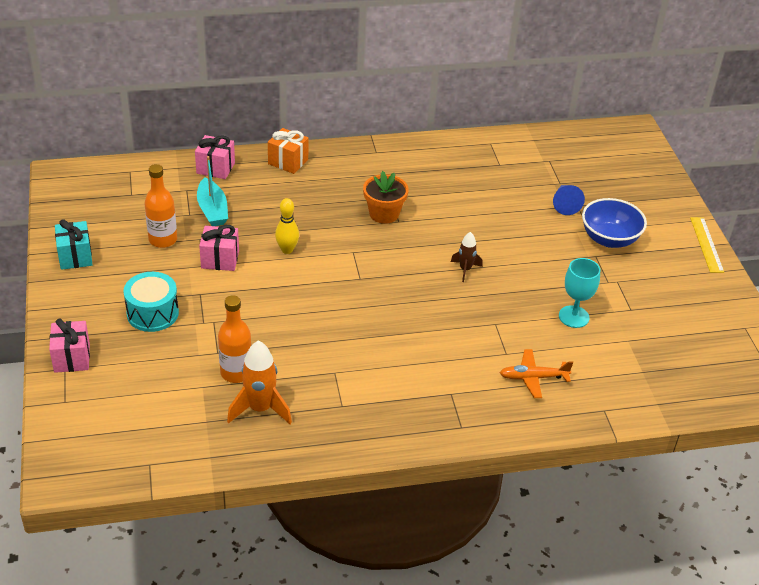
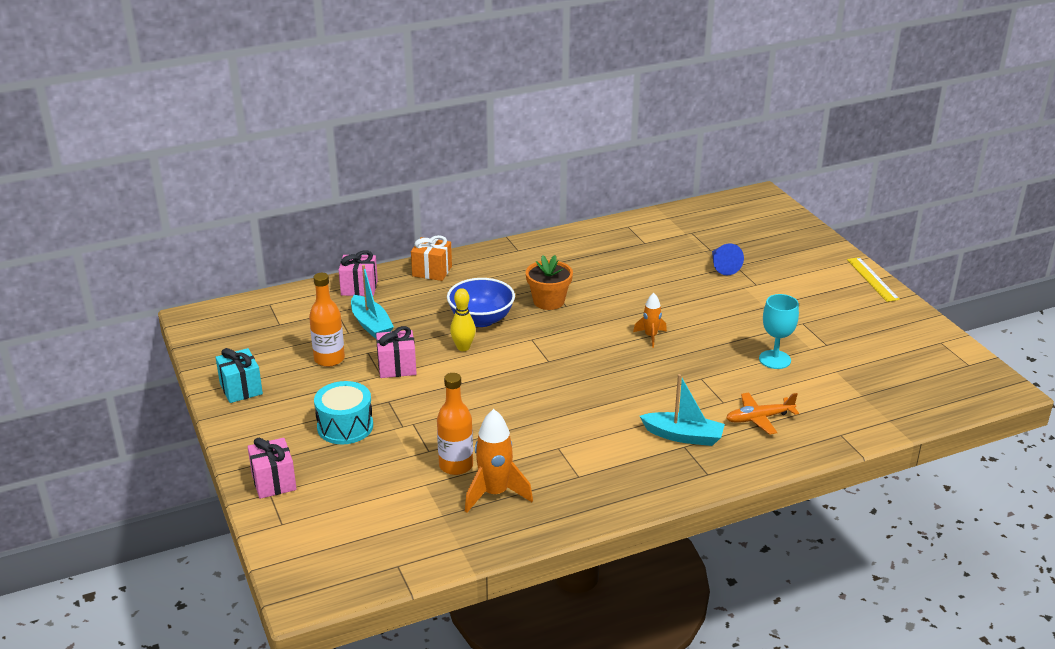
camera: 10 degrees left, 10 degrees down
brown rocket [451,232,483,282] -> orange rocket [633,293,667,348]
blue bowl [582,198,647,248] -> blue bowl moved to [447,278,515,327]
none -> turquoise boat [640,374,725,446]

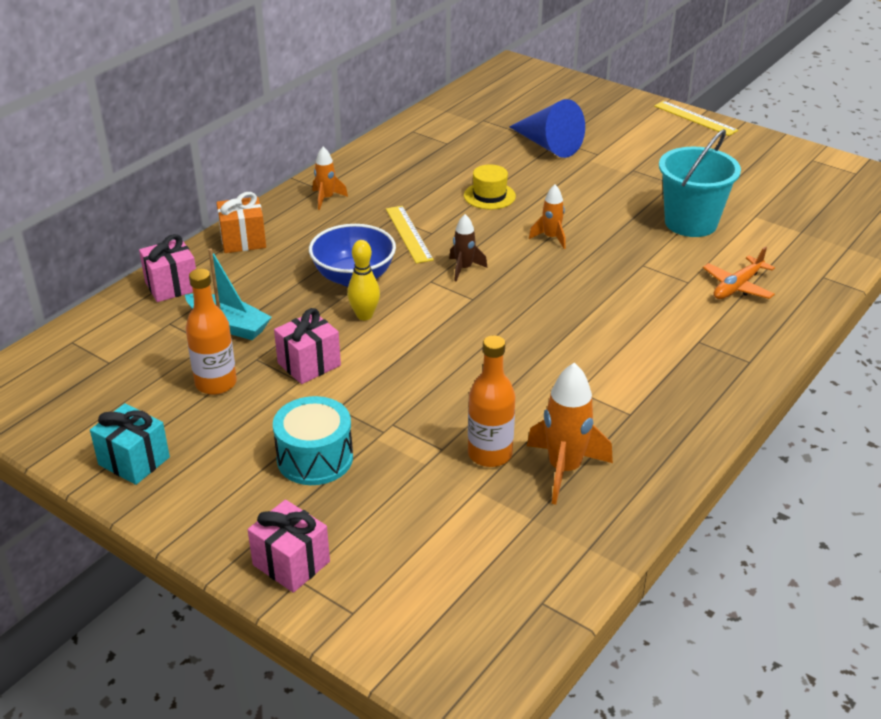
camera: 30 degrees left, 5 degrees up
orange flower pot [526,255,573,310] -> yellow ruler [386,206,434,264]
turquoise boat [640,374,725,446] -> none
blue cone [712,243,744,276] -> blue cone [509,99,585,158], size x1.53
turquoise goblet [759,294,799,369] -> turquoise bucket [659,129,741,237]
none -> orange rocket [313,147,348,210]
none -> brown rocket [449,214,488,281]
none -> yellow hat [464,164,516,209]

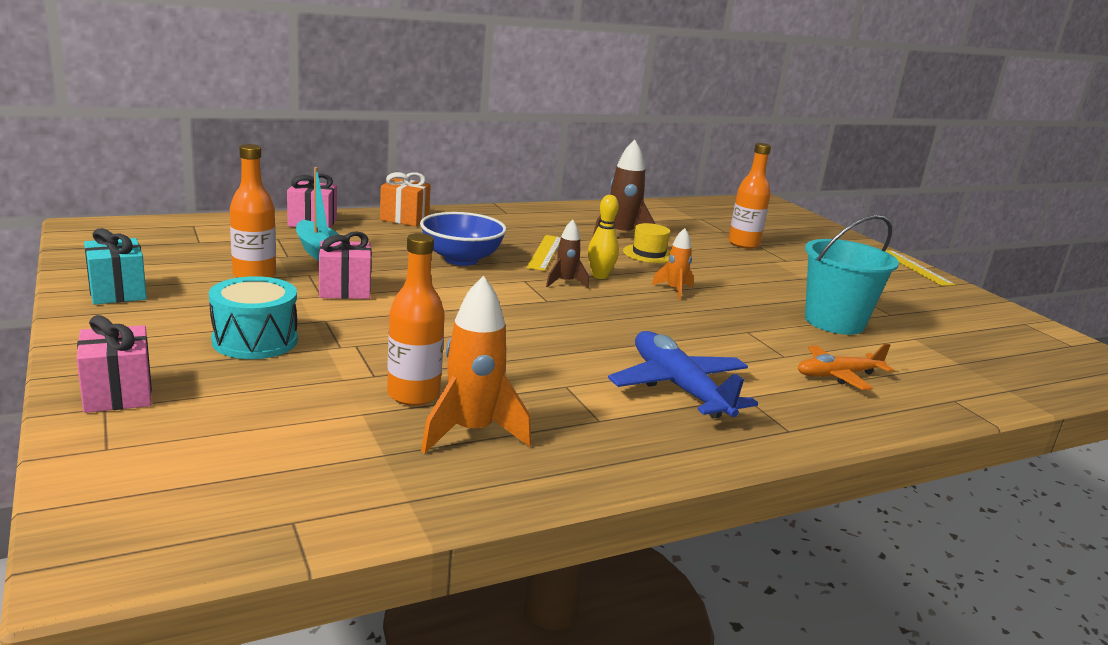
camera: 25 degrees right, 15 degrees down
orange rocket [313,147,348,210] -> none
yellow bowling pin [347,240,380,320] -> yellow bowling pin moved to [588,195,619,279]
blue cone [509,99,585,158] -> orange bottle [728,143,771,249]
none -> brown rocket [593,140,655,235]
none -> blue plane [608,331,758,418]

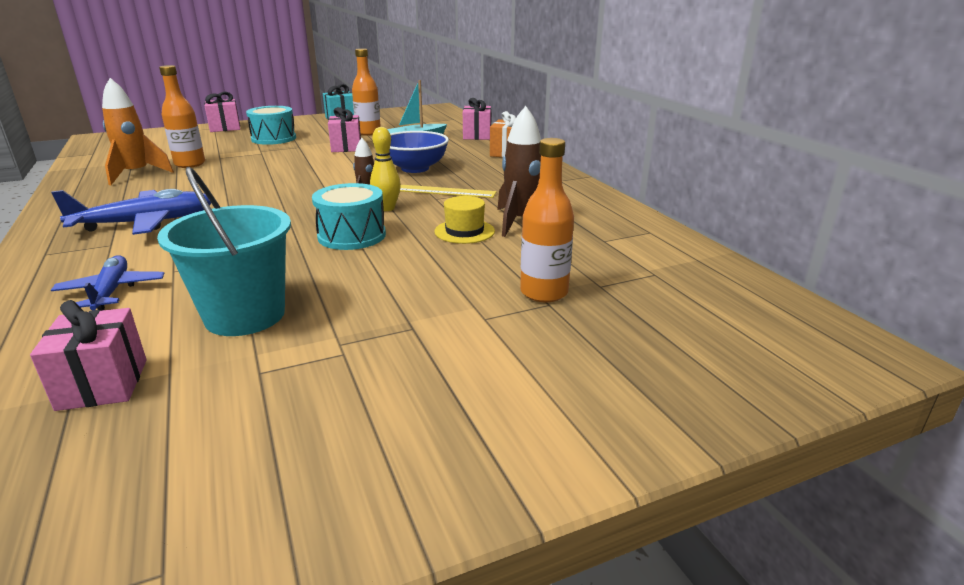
camera: 95 degrees right, 5 degrees up
orange rocket [652,228,694,300] -> turquoise drum [312,183,386,250]
orange plane [798,344,894,390] -> blue plane [51,255,165,311]
yellow ruler [885,250,955,286] -> none
none -> pink gift [30,300,147,411]

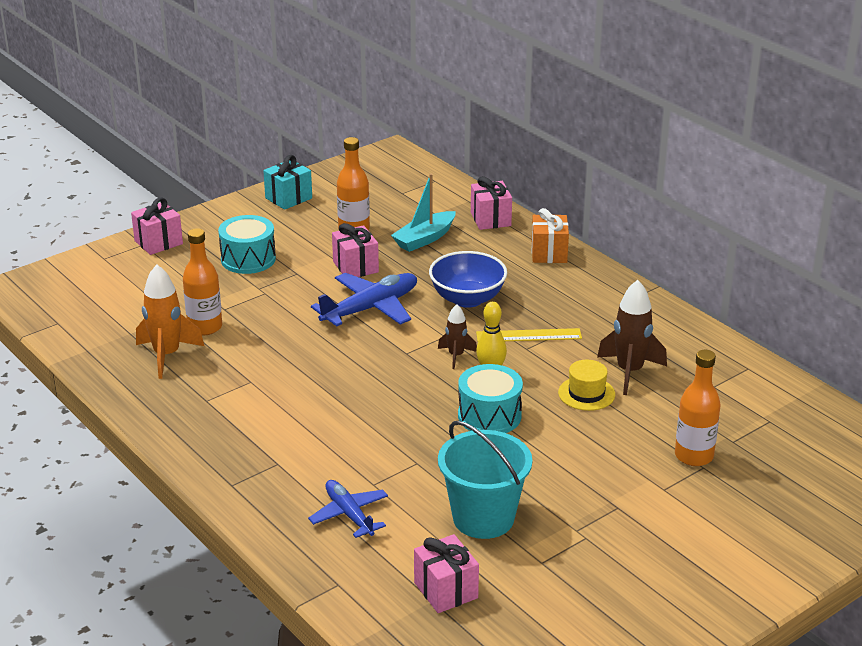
camera: 15 degrees left, 5 degrees up
blue plane [51,189,211,235] -> blue plane moved to [311,273,417,326]

